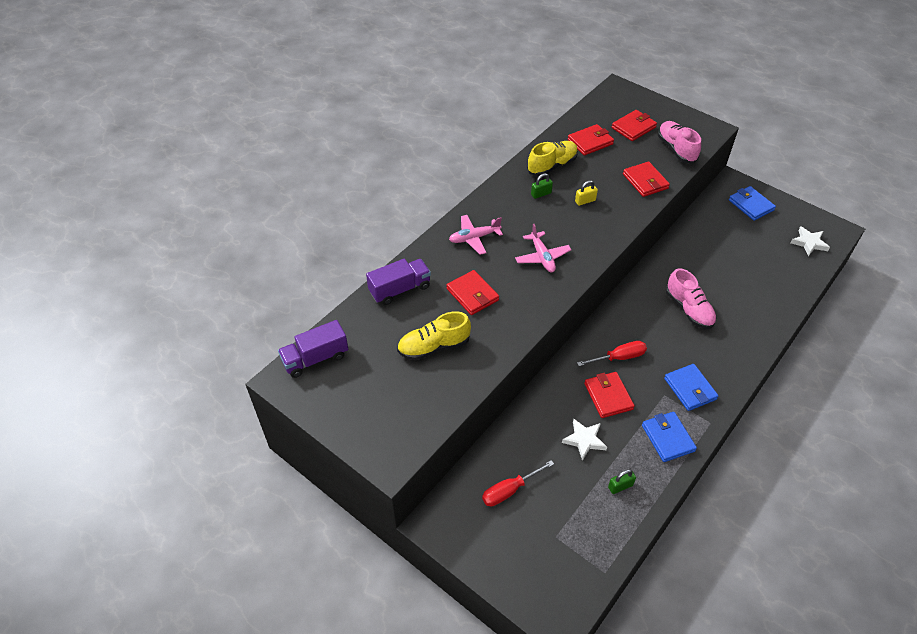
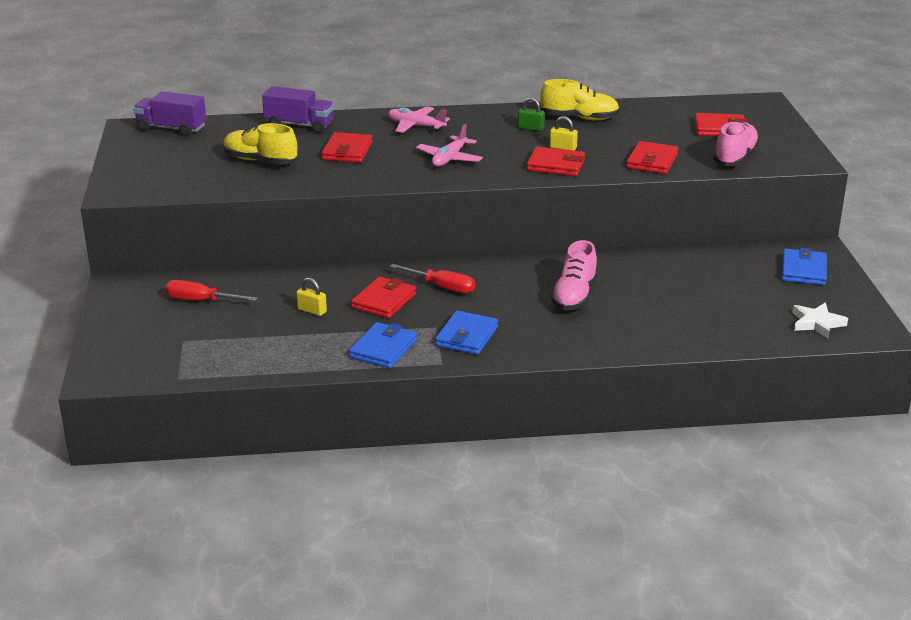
camera: 45 degrees right, 20 degrees down
white star [562,419,607,461] -> yellow padlock [296,278,327,316]
red wallet [568,124,614,155] -> red wallet moved to [527,147,585,176]
green padlock [608,469,636,494] -> none

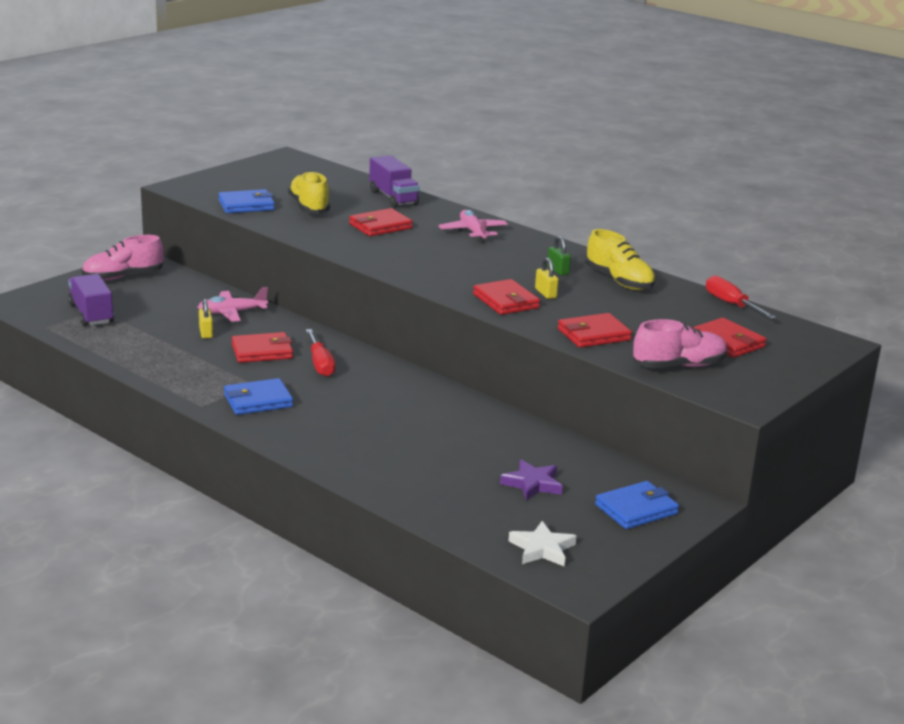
camera: 45 degrees right, 5 degrees down
purple truck [133,91,206,136] -> purple truck moved to [68,274,114,326]
red screwdriver [165,280,258,301] -> red screwdriver moved to [706,275,776,319]
blue wallet [349,322,417,368] -> blue wallet moved to [218,189,275,213]
pink plane [416,124,483,167] -> pink plane moved to [197,287,268,322]
pink shoe [551,240,597,310] -> pink shoe moved to [82,235,164,281]
none -> purple star [500,459,563,501]

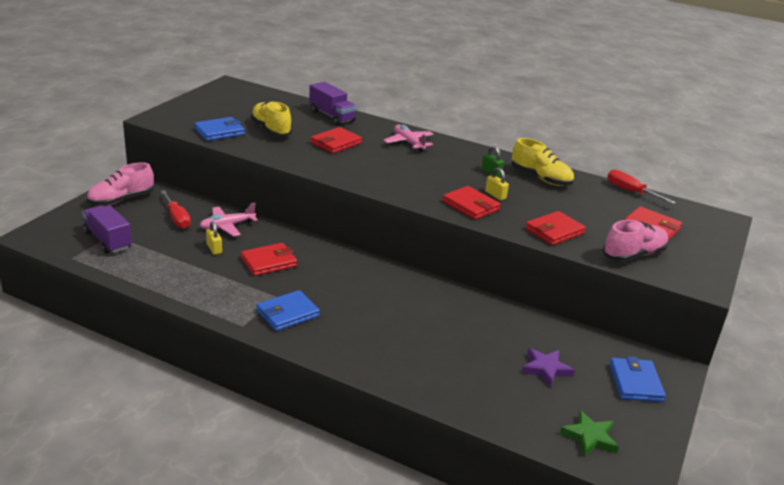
camera: 15 degrees left, 5 degrees up
red screwdriver [306,329,335,377] -> red screwdriver moved to [161,190,191,229]
white star [509,521,576,567] -> green star [560,410,619,457]
blue wallet [595,481,679,529] -> blue wallet turned 45 degrees counterclockwise [609,356,666,402]

